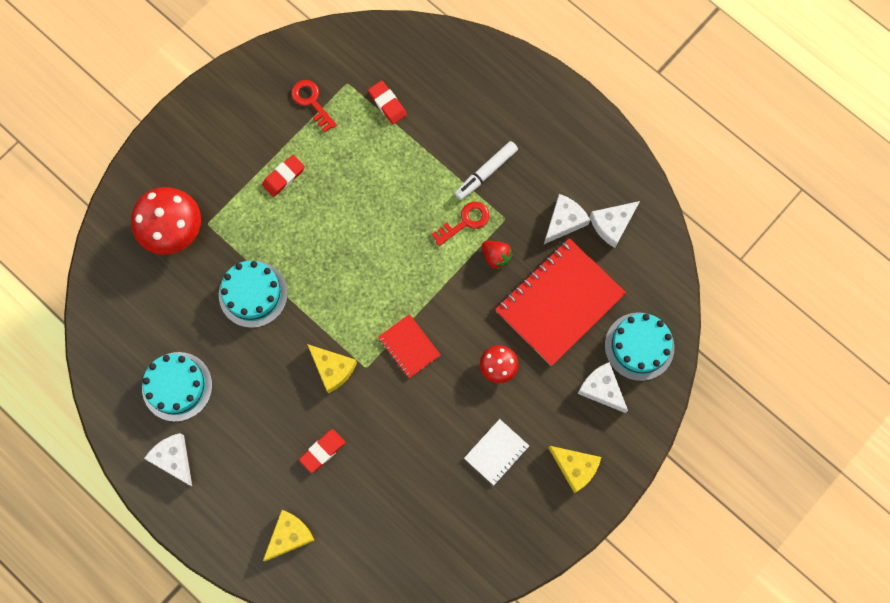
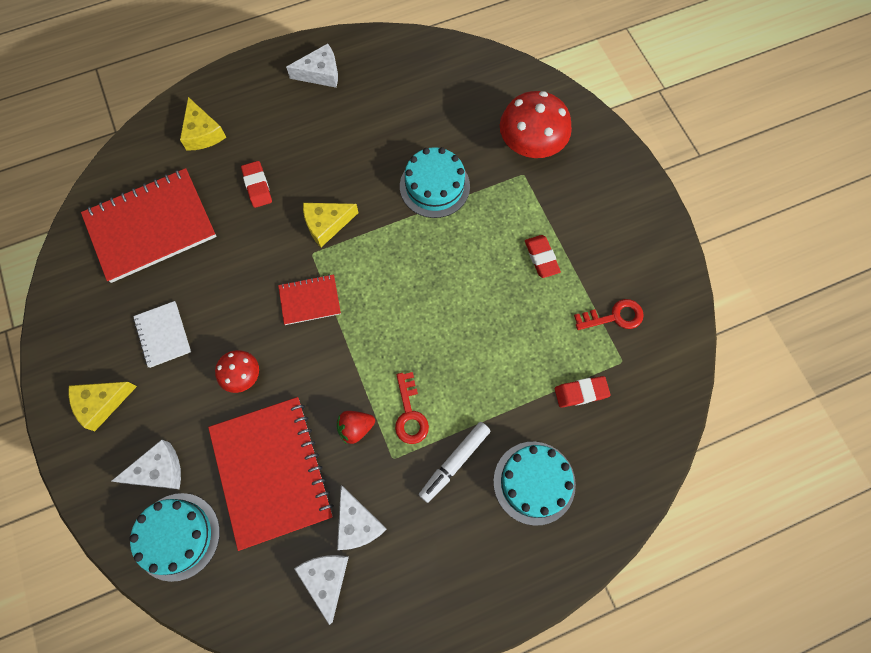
camera: 115 degrees right, 5 degrees down
turquoise cake [142,352,212,422] -> turquoise cake moved to [493,442,576,526]
white marker [455,141,518,200] -> white marker turned 120 degrees counterclockwise [419,422,490,503]
none -> red notebook [81,168,216,283]

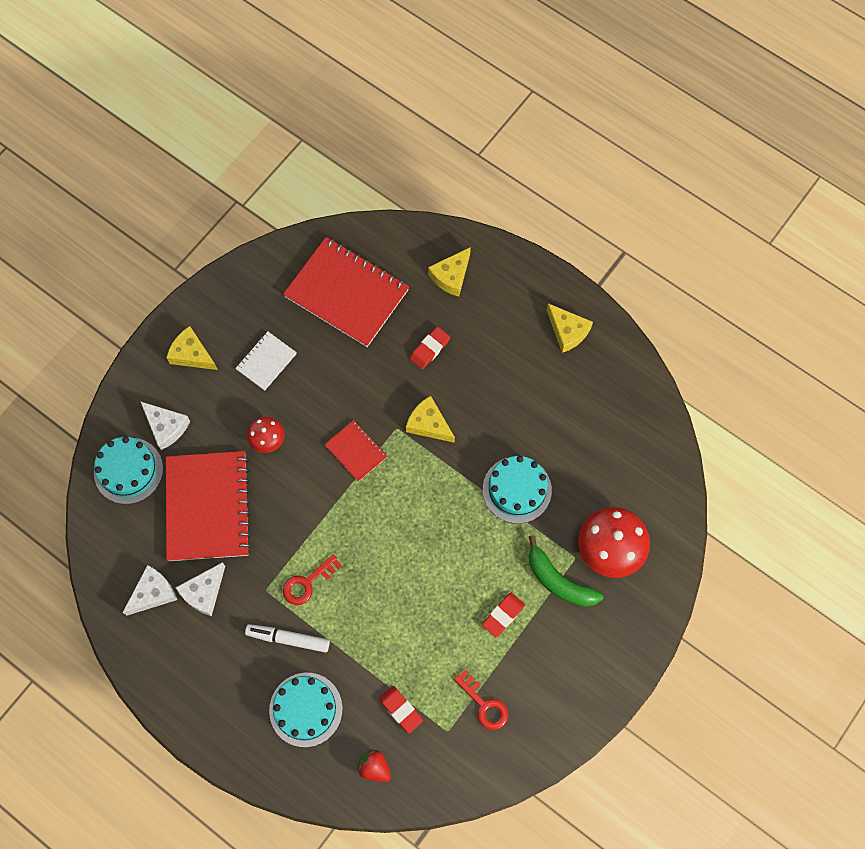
camera: 60 degrees right, 0 degrees up
red notebook [208,397,334,551] -> red notebook turned 45 degrees counterclockwise [166,451,251,561]
white cheese [286,44,338,88] -> yellow cheese [547,303,593,353]
red strawberry [337,411,375,444] -> red strawberry moved to [357,749,391,782]
none -> green banana [529,535,603,607]

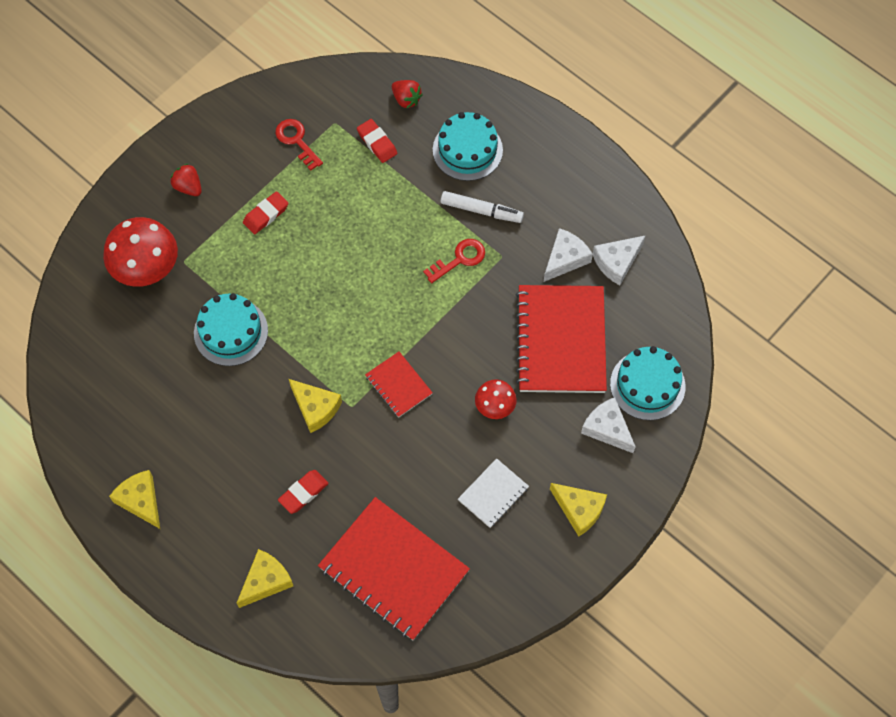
camera: 175 degrees left, 5 degrees down
green banana [529,535,603,607] -> none
none -> red strawberry [170,163,202,196]

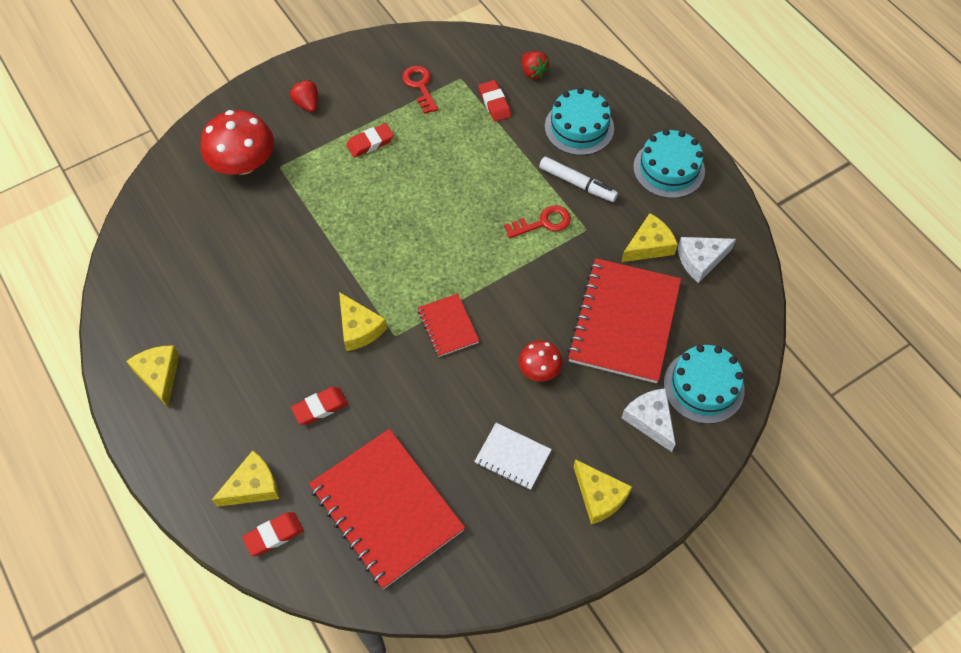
camera: 15 degrees right, 5 degrees down
turquoise cake [194,293,268,366] -> turquoise cake moved to [633,129,705,198]
white notebook [458,458,529,528] -> white notebook turned 60 degrees clockwise [474,423,552,490]
white cheese [544,228,593,282] -> yellow cheese [621,213,678,262]
none -> red eraser [242,512,304,556]

